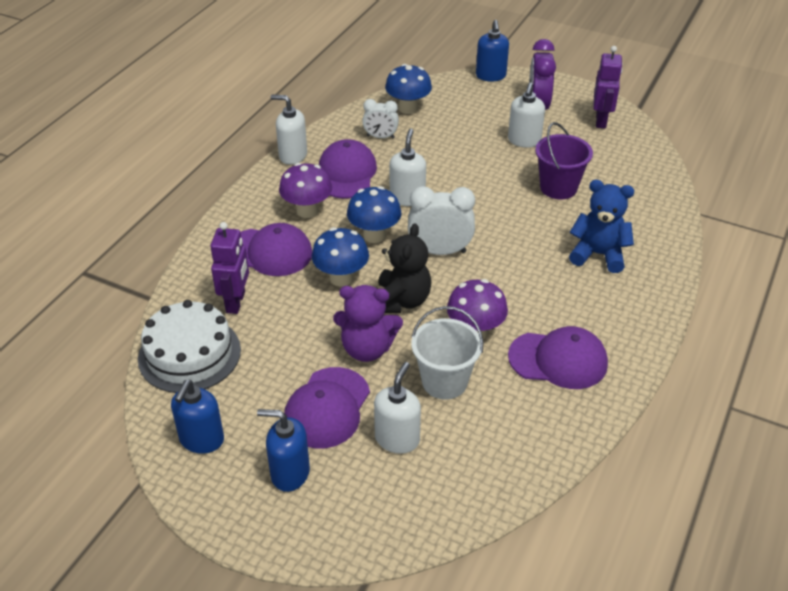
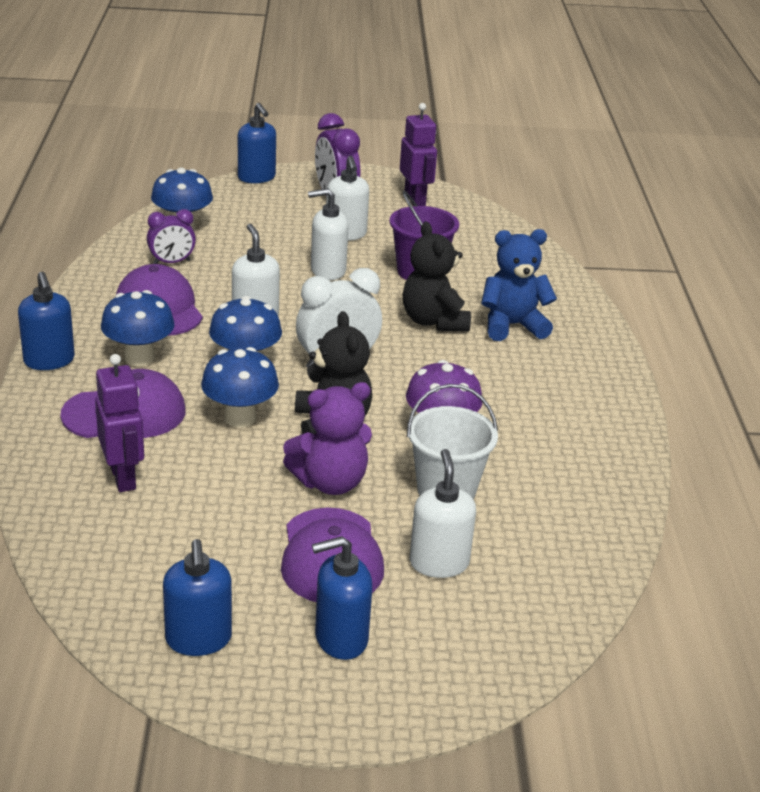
camera: 30 degrees left, 10 degrees down
white cake [138,300,241,393] -> none
white soap dispenser [271,95,307,165] -> white soap dispenser moved to [308,188,348,280]
purple mushroom [279,163,332,218] -> blue mushroom [101,290,175,366]
white clock [362,99,399,139] -> purple clock [147,209,196,264]
purple cap [508,326,608,389] -> none
none -> blue soap dispenser [18,272,75,370]
none -> black teddy bear [403,222,471,331]

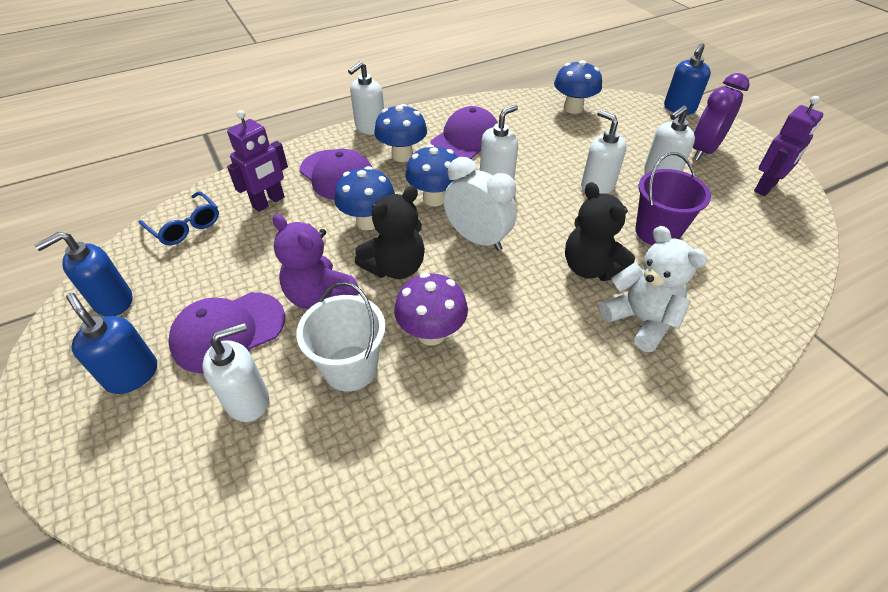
camera: 65 degrees right, 15 degrees up
blue soap dispenser [18,272,75,370] -> white soap dispenser [348,61,384,135]
purple clock [147,209,196,264] -> none
black teddy bear [403,222,471,331] -> black teddy bear turned 75 degrees counterclockwise [565,182,635,281]
blue teddy bear [481,229,557,341] -> white teddy bear [599,226,707,352]
none -> blue glasses [139,191,219,245]

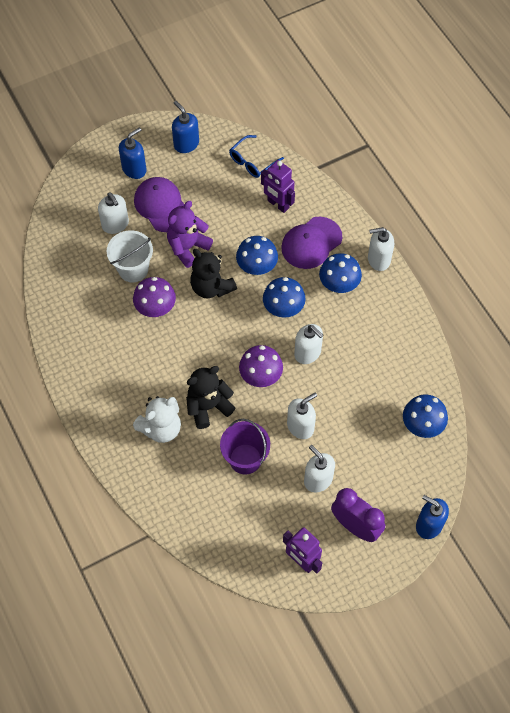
camera: 90 degrees right, 15 degrees up
white soap dispenser [348,61,384,135] -> white soap dispenser turned 45 degrees counterclockwise [368,227,394,271]
purple cap [430,106,498,159] -> none
white clock [443,157,517,251] -> none
none -> purple mushroom [239,345,283,387]

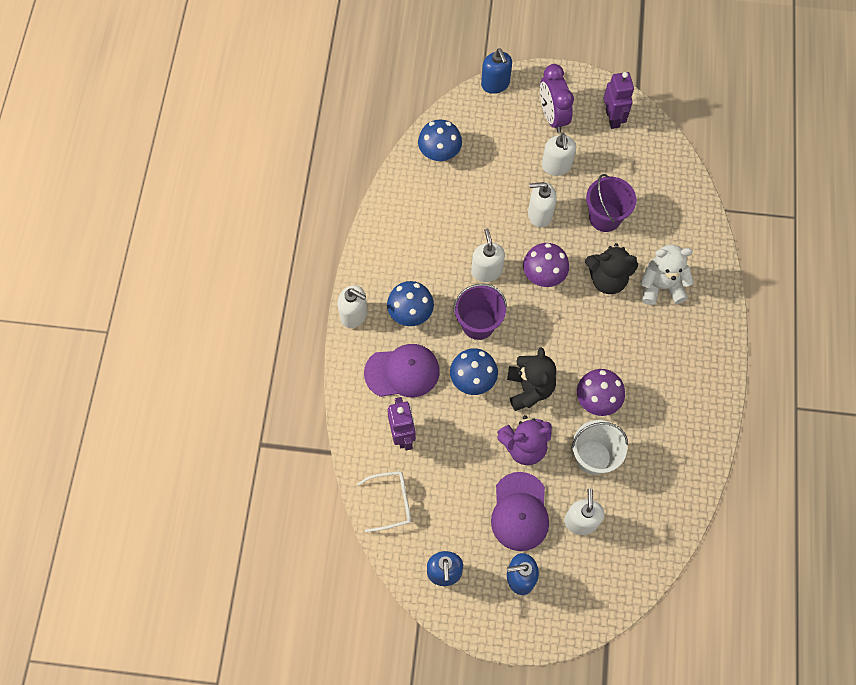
camera: 145 degrees left, 5 degrees up
blue glasses [229,135,284,178] -> white glasses [357,471,411,532]
blue mushroom [263,277,306,318] -> purple bucket [453,284,507,340]

